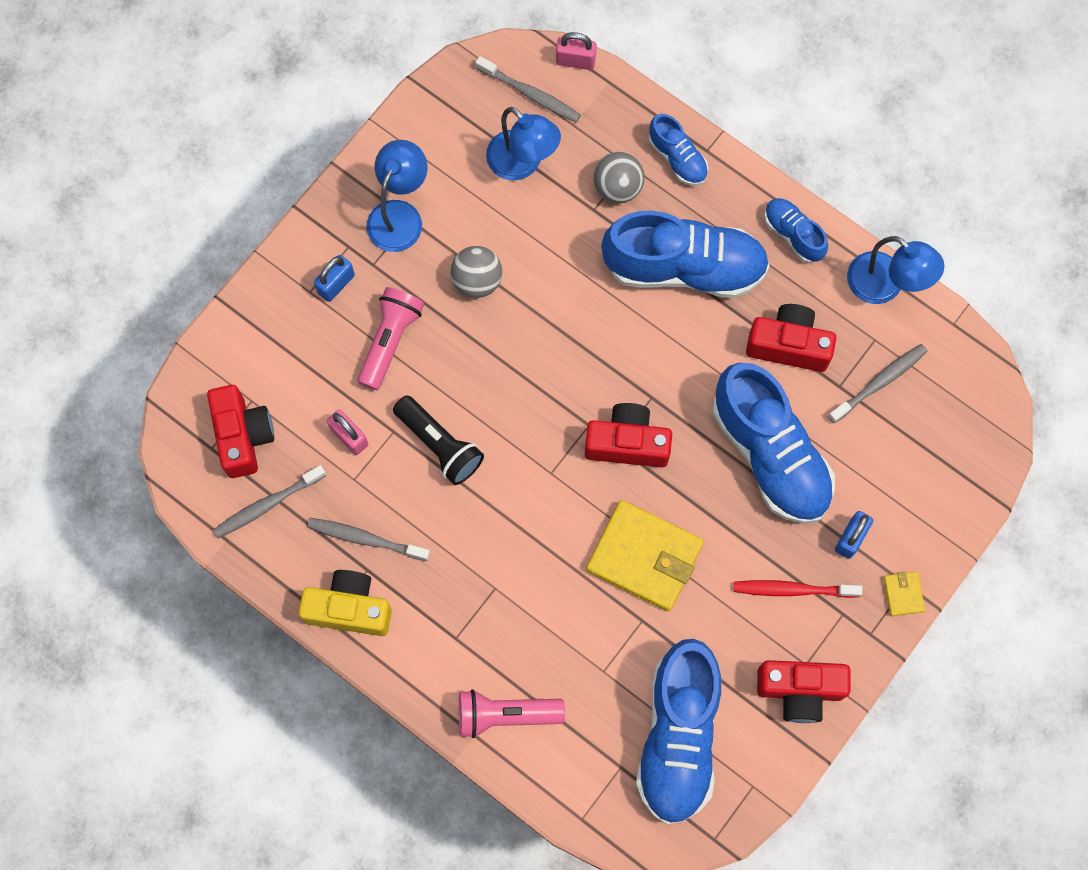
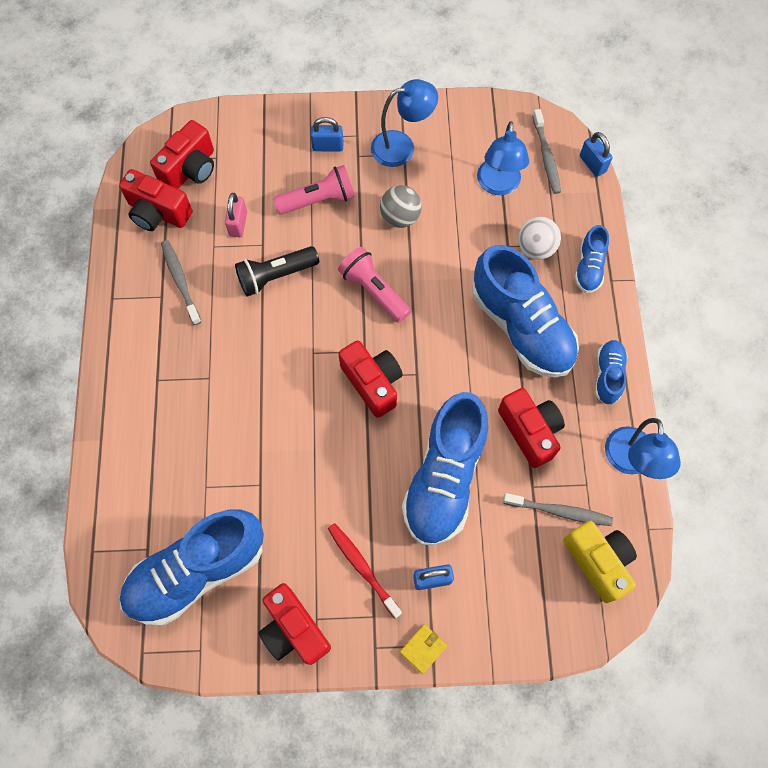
camera: 50 degrees right, 5 degrees down
grey toothbrush [213,465,326,539] -> red camera [119,169,193,231]
yellow camera [299,570,392,636] -> yellow camera moved to [563,521,637,603]
black flashlight [393,395,484,485] -> black flashlight turned 60 degrees clockwise [235,246,319,297]
pink flashlight [459,689,565,738] -> pink flashlight moved to [338,247,411,323]
pink padlock [556,32,597,70] -> blue padlock [580,132,613,177]
yellow wallet [586,500,704,611] -> none
grey ball [593,152,645,203] -> white ball [518,217,561,260]

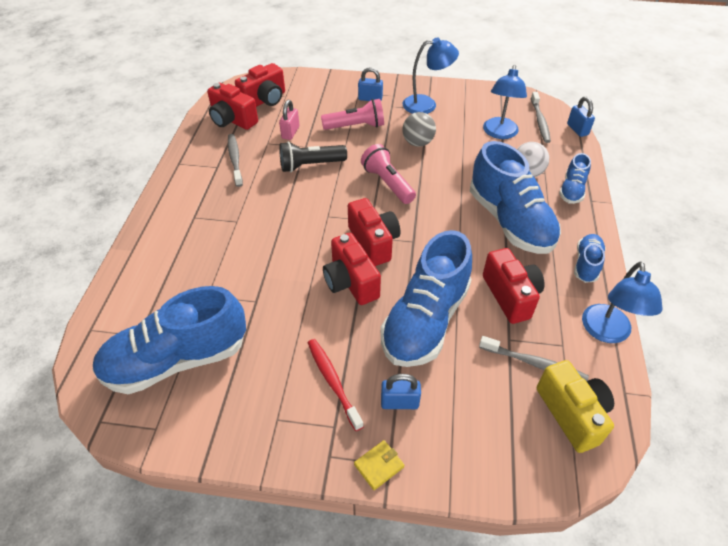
camera: 10 degrees right, 20 degrees down
red camera [258,583,331,665] -> red camera moved to [323,233,381,305]

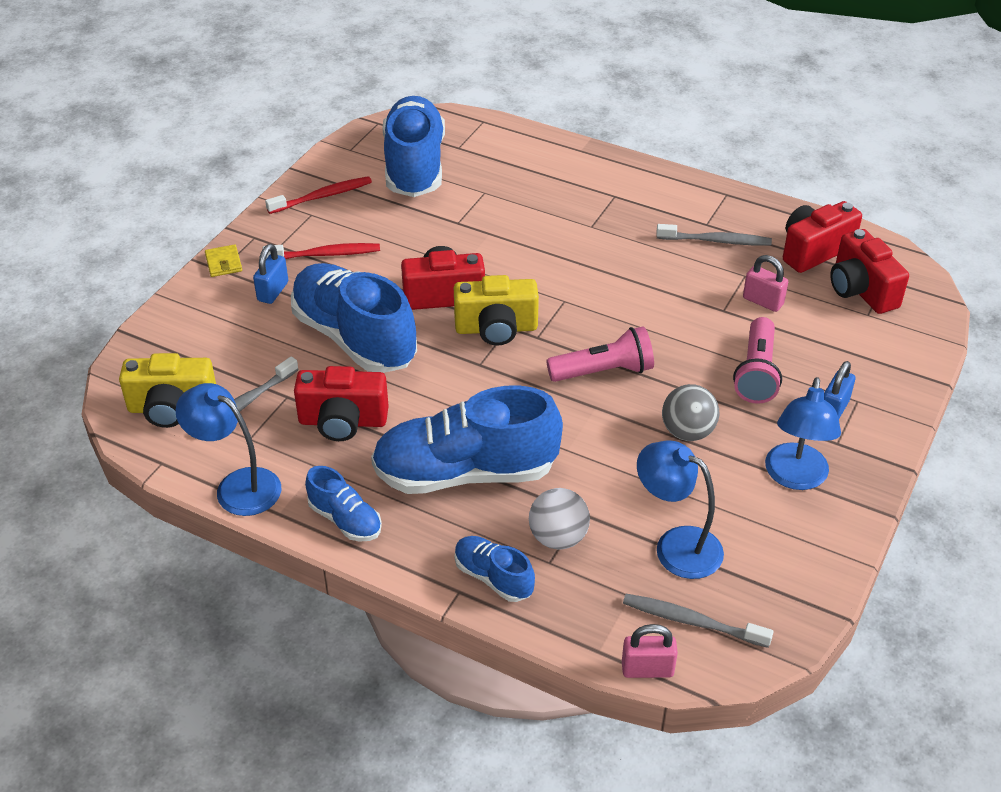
camera: 110 degrees right, 5 degrees down
black flashlight [279,141,347,172] -> none
red camera [348,198,400,266] -> yellow camera [454,275,539,346]
blue padlock [567,97,595,137] -> pink padlock [622,624,678,678]
none -> red toothbrush [265,176,372,214]

